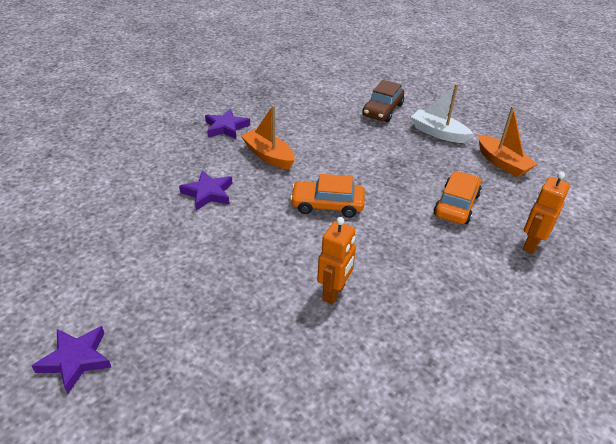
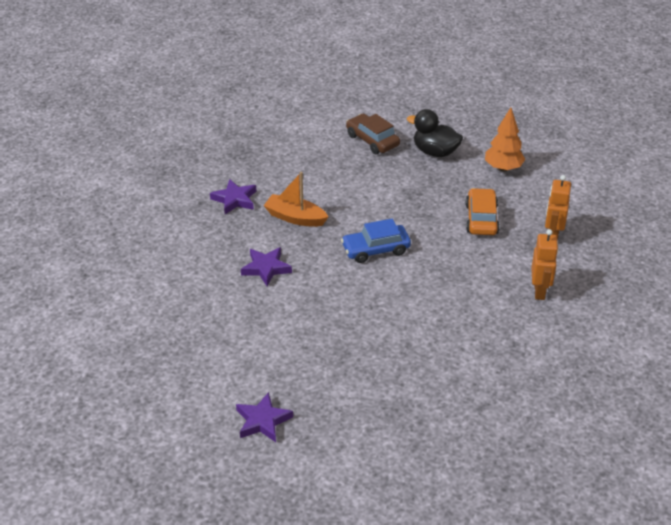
camera: 20 degrees left, 0 degrees up
orange car [290,174,365,218] -> blue car [341,219,411,263]
orange robot [317,217,356,305] -> orange robot moved to [531,229,558,300]
brown car [362,80,404,122] -> brown car turned 135 degrees clockwise [346,113,400,154]
white boat [411,84,473,143] -> black duck [407,109,463,157]
orange boat [478,106,537,177] -> orange tree [485,107,526,172]

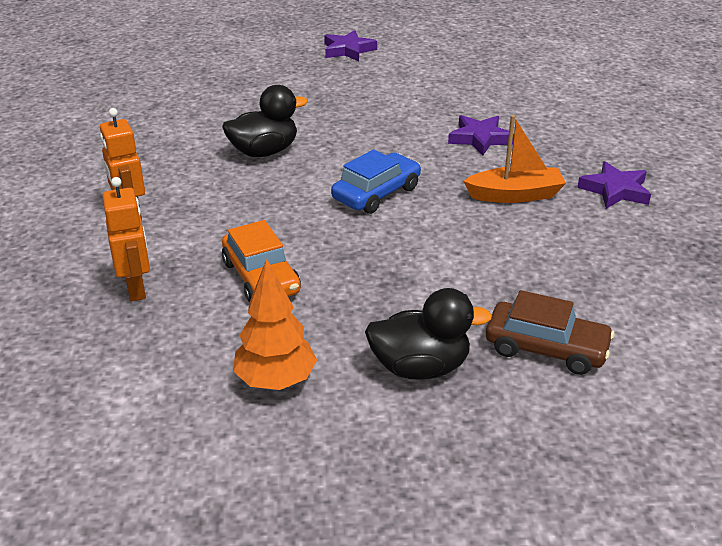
camera: 150 degrees right, 5 degrees down
none -> black duck [222,85,308,157]

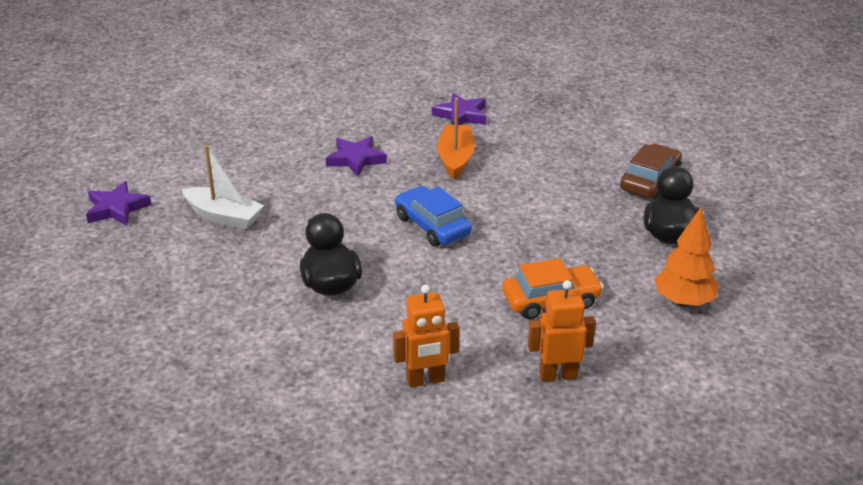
camera: 80 degrees left, 0 degrees up
none -> white boat [182,145,264,230]

